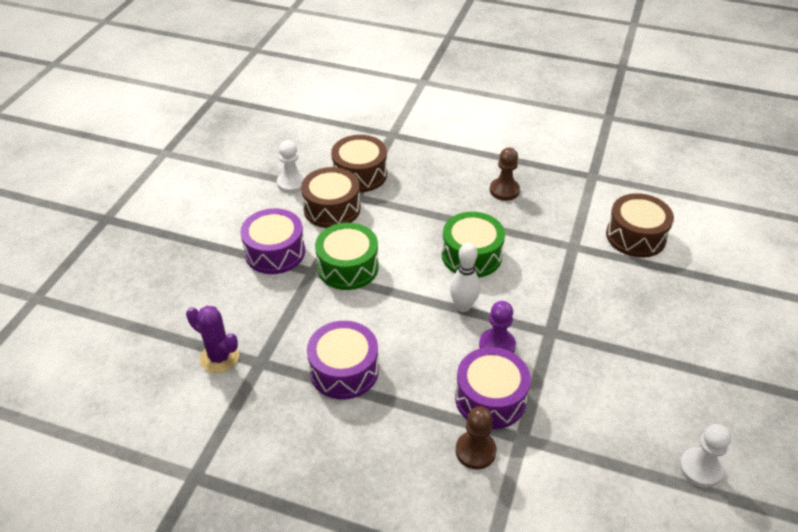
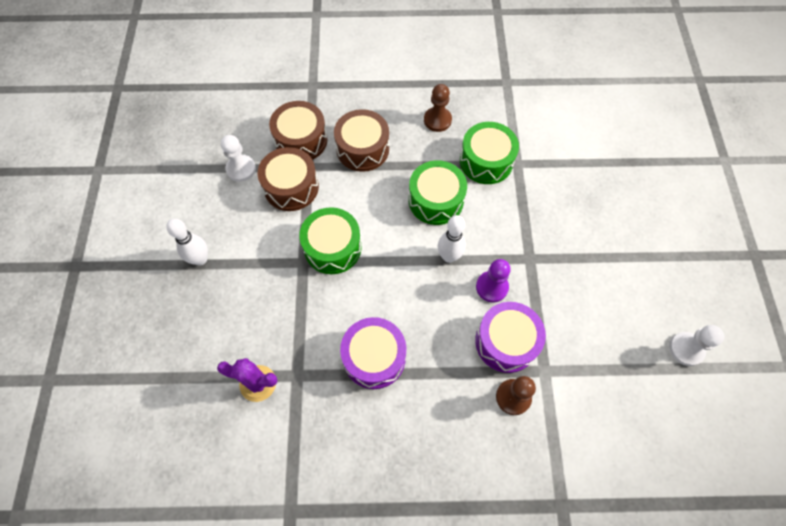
camera: 20 degrees left, 20 degrees up
purple drum [240,208,305,274] -> none
brown drum [606,193,674,258] -> brown drum moved to [334,109,389,172]
none -> white bowling pin [166,218,208,265]
none -> green drum [460,122,519,184]

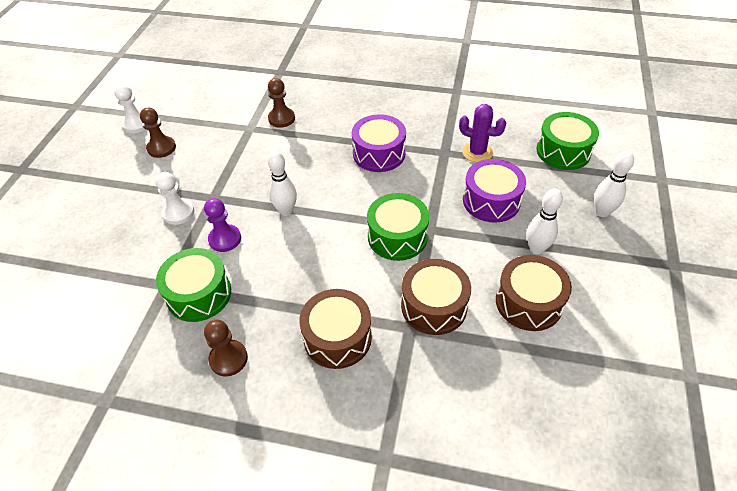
camera: 165 degrees left, 15 degrees down
white pawn [221,135,256,182] -> white pawn moved to [155,172,194,225]
brown drum [269,101,327,160] -> brown drum moved to [496,255,572,331]
green drum [409,160,467,225] -> green drum moved to [536,112,599,170]
purple drum [475,302,546,373] -> purple drum moved to [463,159,526,223]
purple pawn [476,259,511,302] -> purple pawn moved to [204,198,241,252]
none -> brown pawn [140,108,176,158]
none -> white bowling pin [594,151,634,217]

